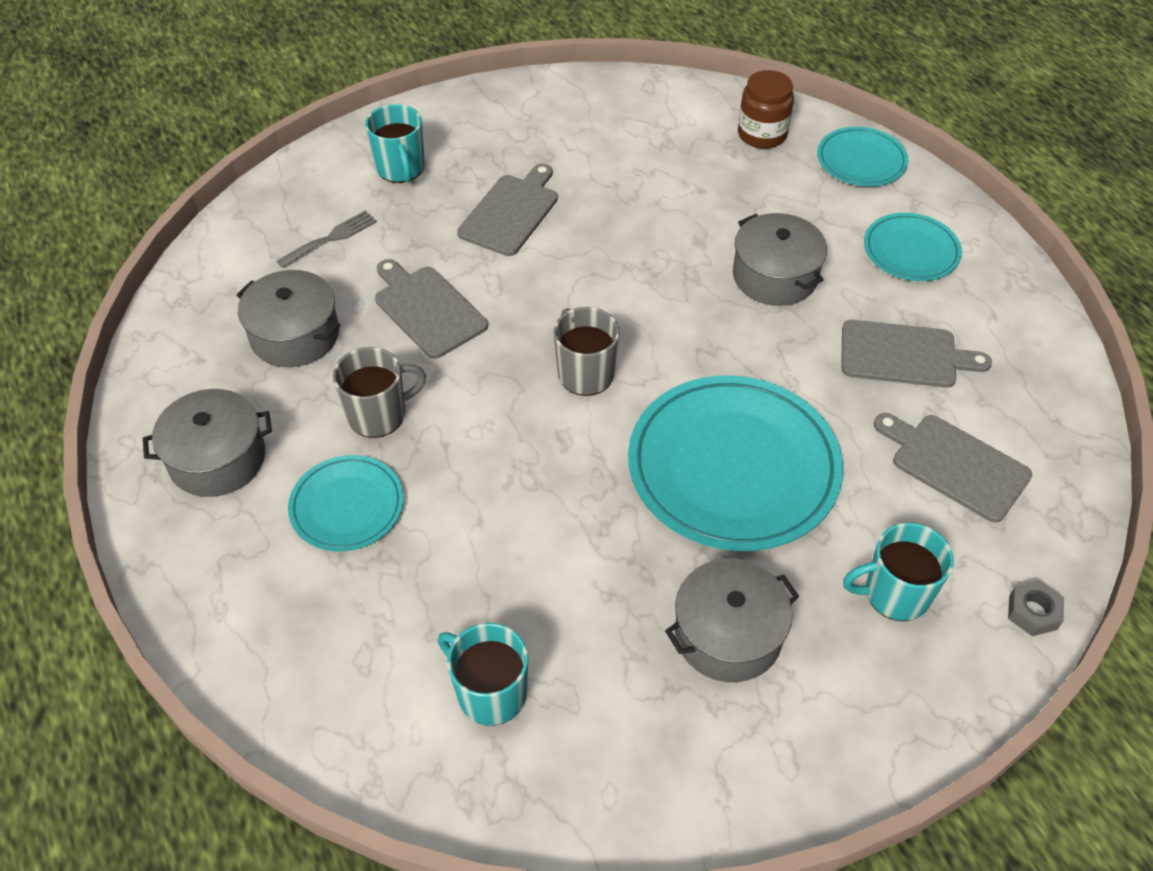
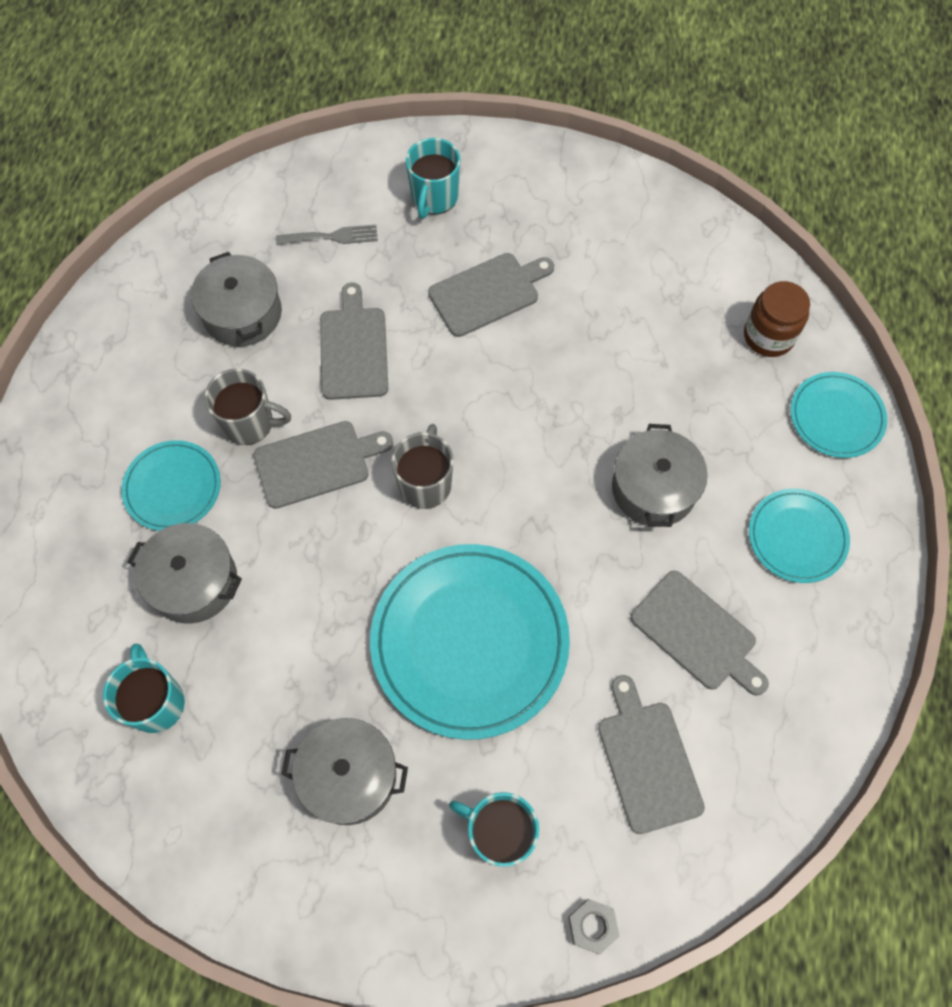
camera: 35 degrees right, 15 degrees up
grey pot [143,389,272,497] -> grey pot moved to [128,523,242,624]
none -> grey cutting board [253,421,393,509]

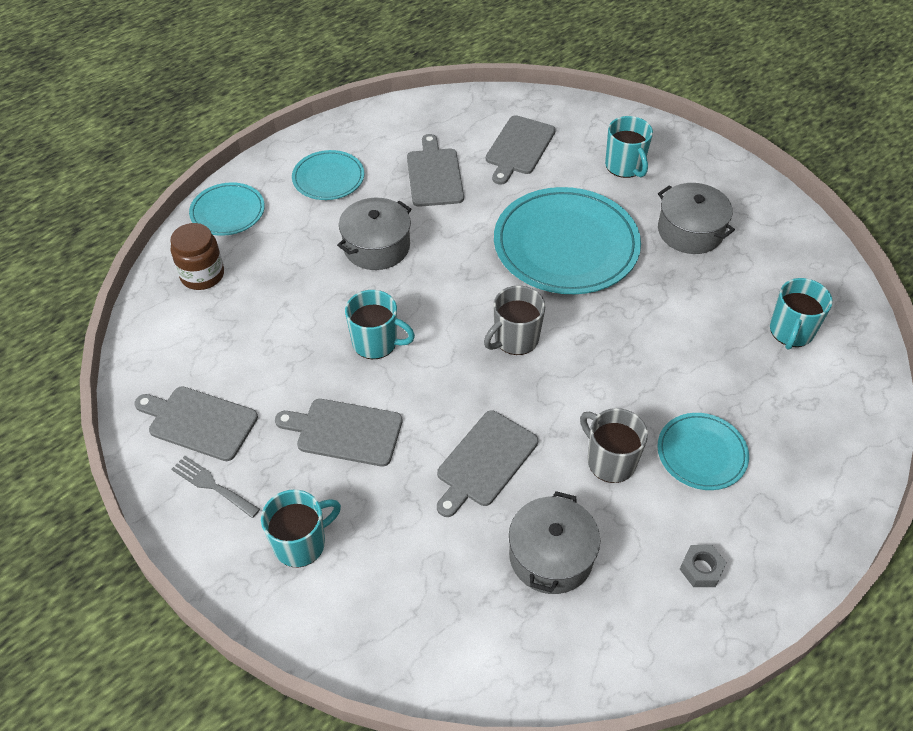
camera: 140 degrees left, 15 degrees down
grey pot [128,523,242,624] -> none
grey cutting board [253,421,393,509] -> grey cutting board moved to [134,386,258,461]
grey fork [276,225,378,245] -> grey fork moved to [171,456,260,518]
grey nut [568,899,620,954] -> grey nut moved to [680,545,727,587]
none -> turquoise mug [345,290,415,359]

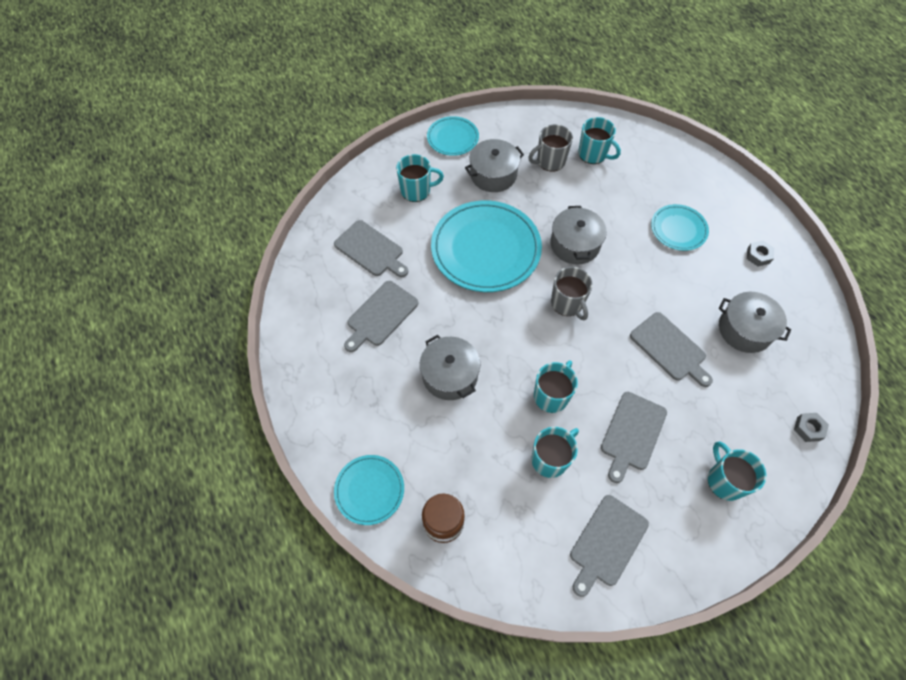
camera: 75 degrees left, 10 degrees up
grey fork [171,456,260,518] -> none
turquoise plate [292,150,364,200] -> turquoise plate moved to [427,116,479,156]
grey cutting board [407,134,464,207] -> grey cutting board turned 60 degrees counterclockwise [344,281,418,352]
grey mug [580,408,648,483] -> grey mug moved to [528,124,573,172]
none -> turquoise mug [532,427,579,478]
none -> grey pot [550,206,607,264]
none -> grey nut [794,413,829,442]

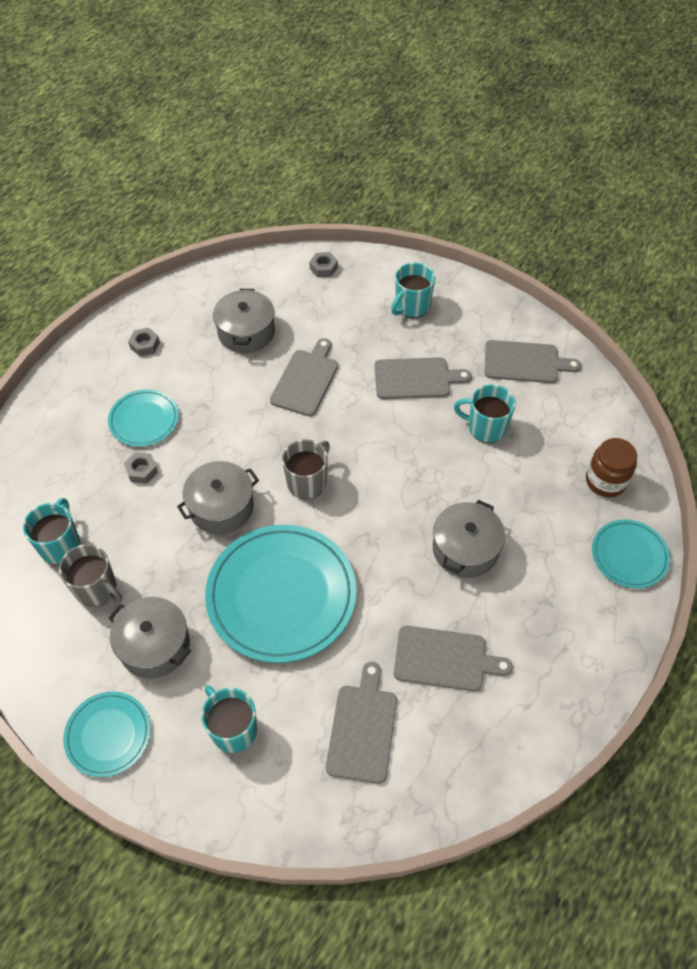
camera: 120 degrees left, 5 degrees down
turquoise mug [534,360,578,413] -> none
none -> grey nut [124,452,158,484]

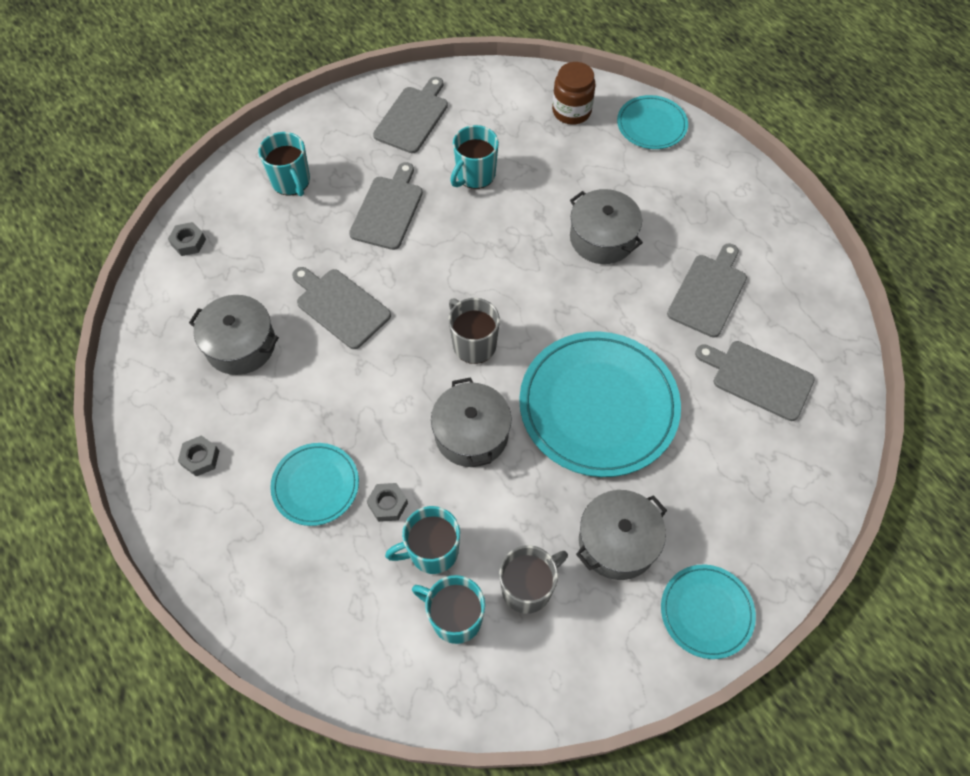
camera: 70 degrees left, 5 degrees up
turquoise mug [201,685,257,753] -> turquoise mug moved to [385,506,460,574]

